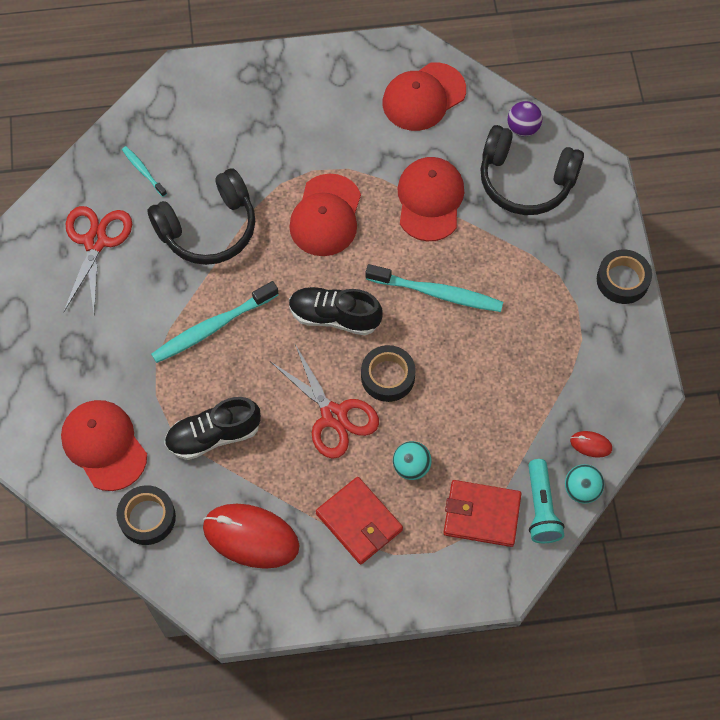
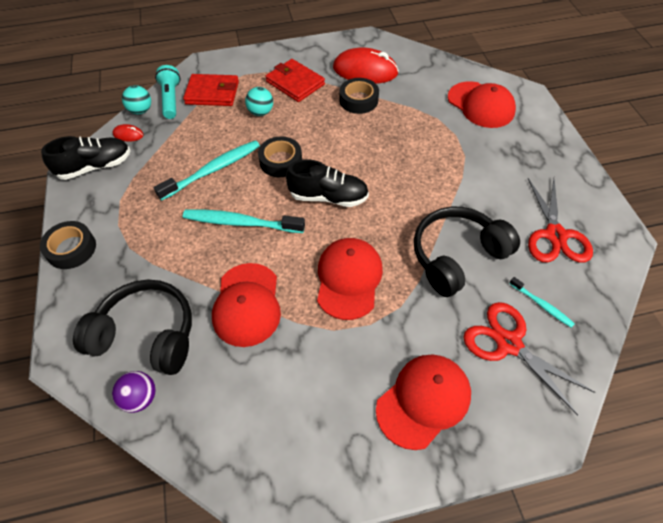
camera: 175 degrees right, 10 degrees down
black tape [116,485,176,545] -> black tape moved to [339,78,379,114]
turquoise toothbrush [151,281,278,363] -> turquoise toothbrush moved to [154,140,260,201]
black shoe [164,397,261,460] -> black shoe moved to [41,136,131,180]
red scissors [271,344,379,459] -> red scissors moved to [463,302,596,415]
red cap [383,62,466,131] -> red cap moved to [376,355,471,450]

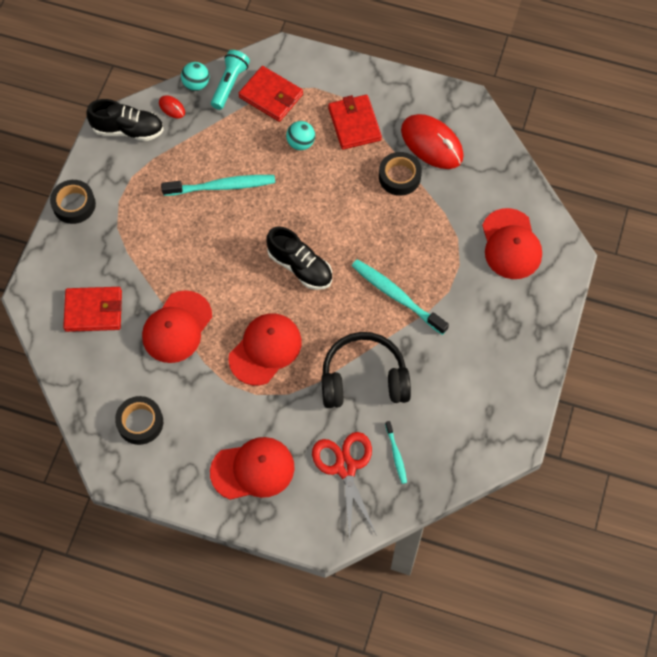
camera: 30 degrees right, 10 degrees up
black headphones [73,280,192,375] -> red wallet [63,287,122,332]
purple ball [112,371,156,413] -> none
turquoise toothbrush [183,210,305,233] -> turquoise toothbrush moved to [352,259,449,335]
black tape [258,136,302,177] -> black tape moved to [115,396,163,445]
red scissors [528,178,593,263] -> none

